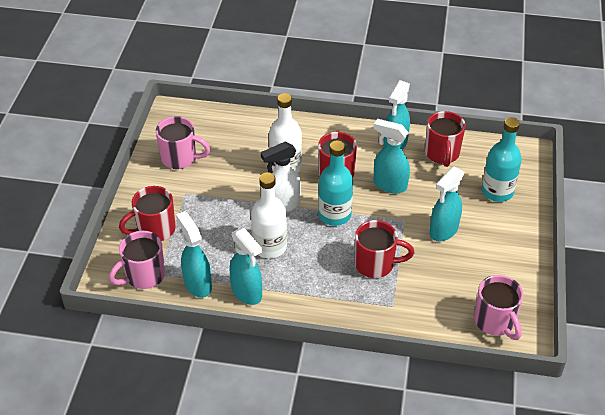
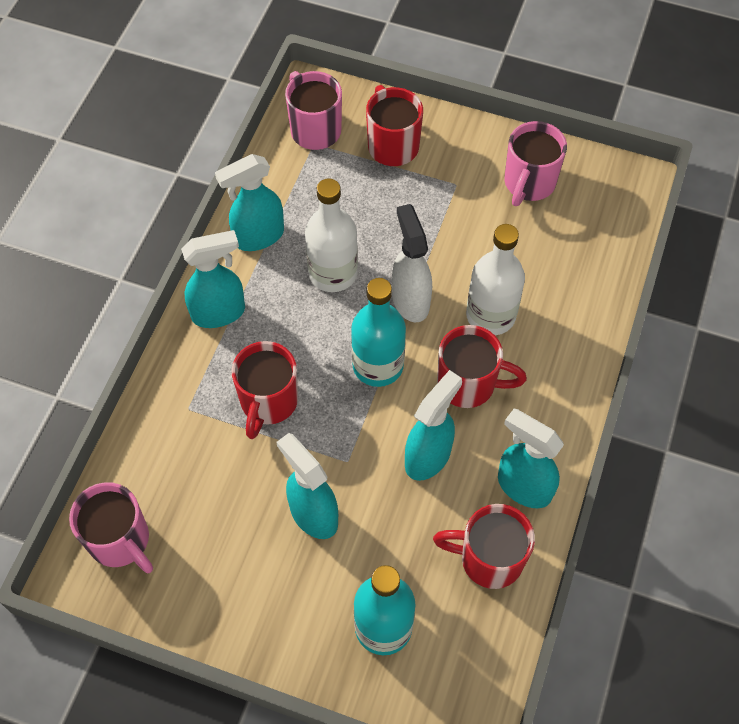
camera: 100 degrees right, 15 degrees up
turquoise spray bottle [176,211,212,298] -> turquoise spray bottle moved to [181,230,245,328]
pink mug [474,275,523,340] -> pink mug turned 120 degrees counterclockwise [69,482,153,573]

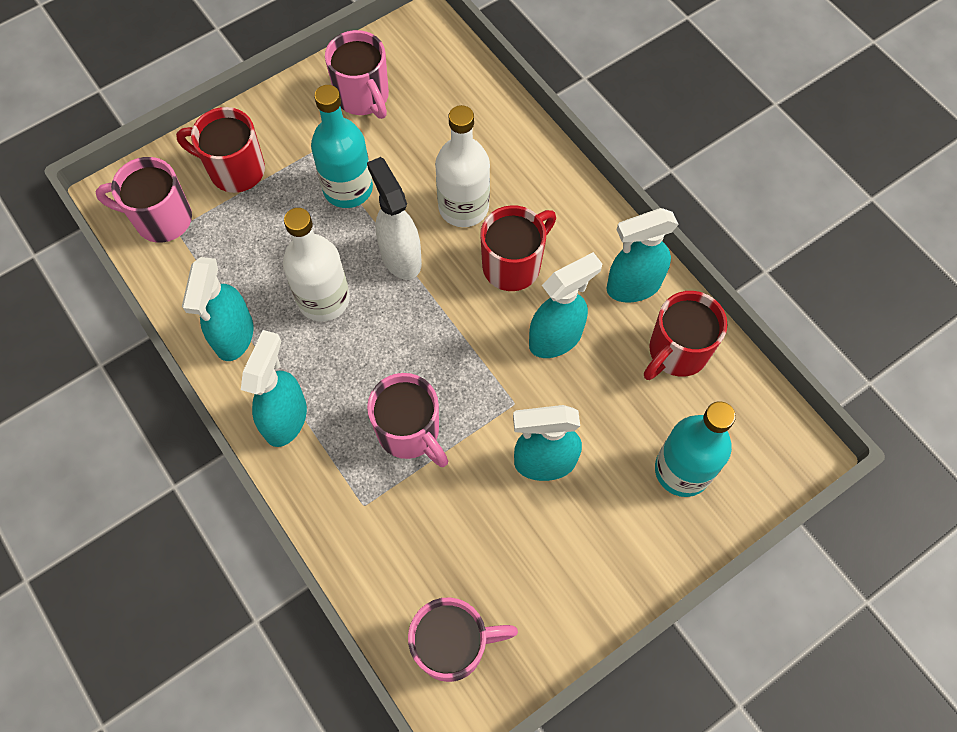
camera: 55 degrees left, 5 degrees up
red mug [232,341,298,439] -> pink mug [367,373,448,467]
turquoise bottle [351,278,406,387] -> turquoise bottle moved to [311,85,373,208]
white spray bottle [392,204,432,323] -> white spray bottle turned 45 degrees clockwise [367,157,422,280]
turquoise spray bottle [405,370,462,481] -> turquoise spray bottle turned 75 degrees clockwise [529,252,602,358]

